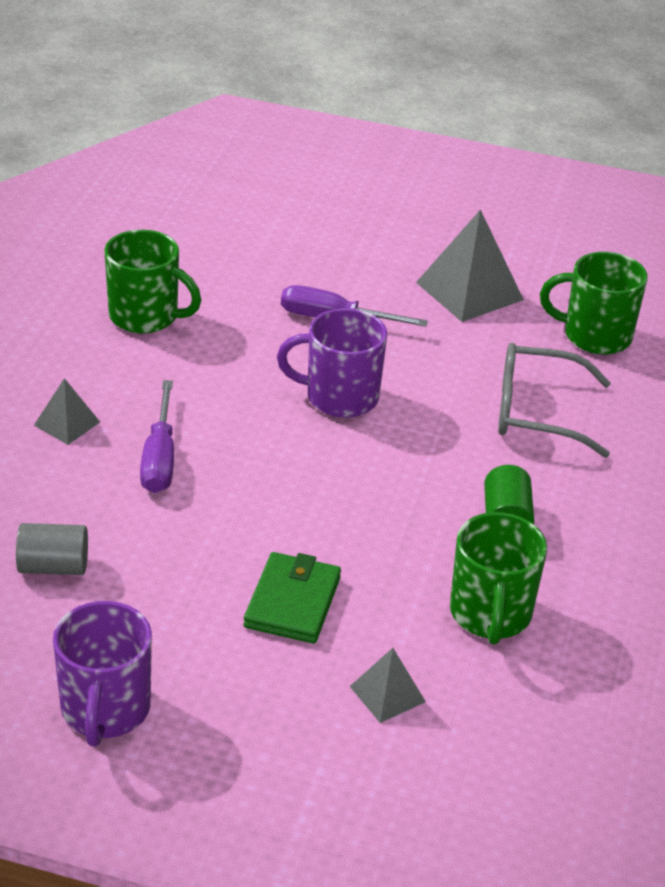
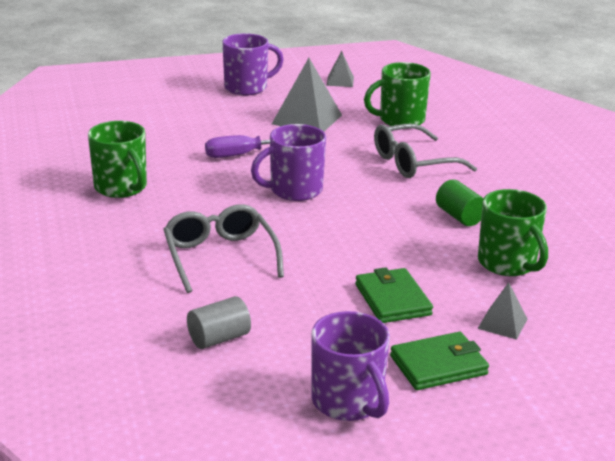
camera: 30 degrees left, 10 degrees down
grey pyramid [34,378,100,445] -> grey pyramid moved to [326,51,354,87]
green mug [104,230,201,333] -> green mug turned 60 degrees clockwise [88,121,147,198]
purple screwdriver [140,380,174,493] -> grey glasses [163,204,284,293]
none -> purple mug [222,33,284,96]
none -> green wallet [390,332,489,390]

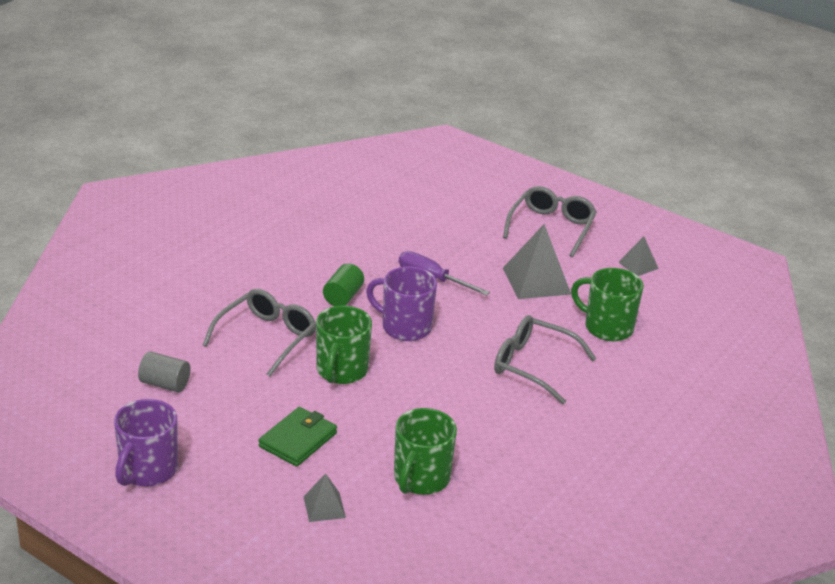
camera: 50 degrees right, 5 degrees up
green mug [88,121,147,198] -> green mug moved to [316,306,372,384]
purple mug [222,33,284,96] -> grey glasses [503,186,597,257]
green wallet [390,332,489,390] -> none
green cylinder [436,180,484,226] -> green cylinder moved to [323,263,364,306]

